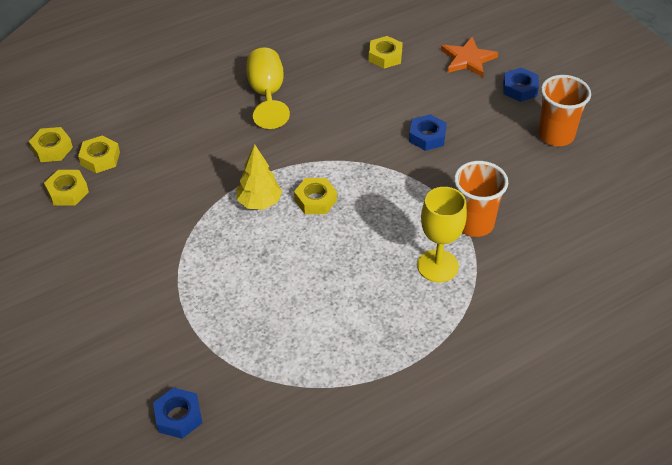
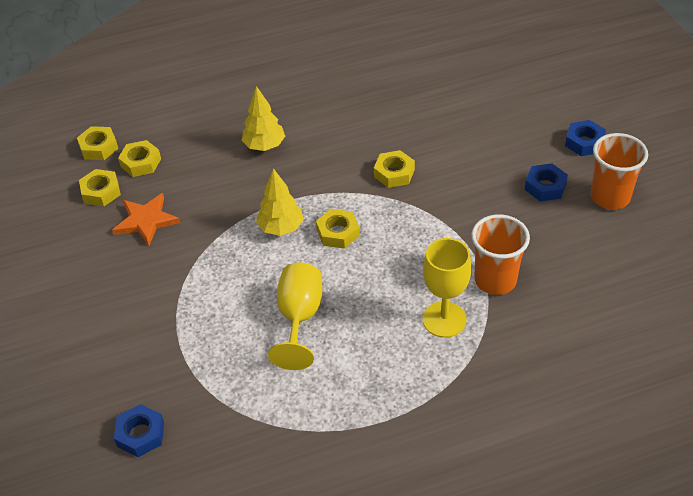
camera: 15 degrees right, 0 degrees up
yellow goblet [246,47,290,129] -> yellow goblet moved to [268,263,322,370]
yellow nut [369,36,403,69] -> yellow nut moved to [374,150,415,188]
blue nut [409,114,447,151] -> blue nut moved to [525,164,568,201]
orange star [441,37,498,77] -> orange star moved to [112,193,180,246]
none -> yellow tree [241,86,285,151]

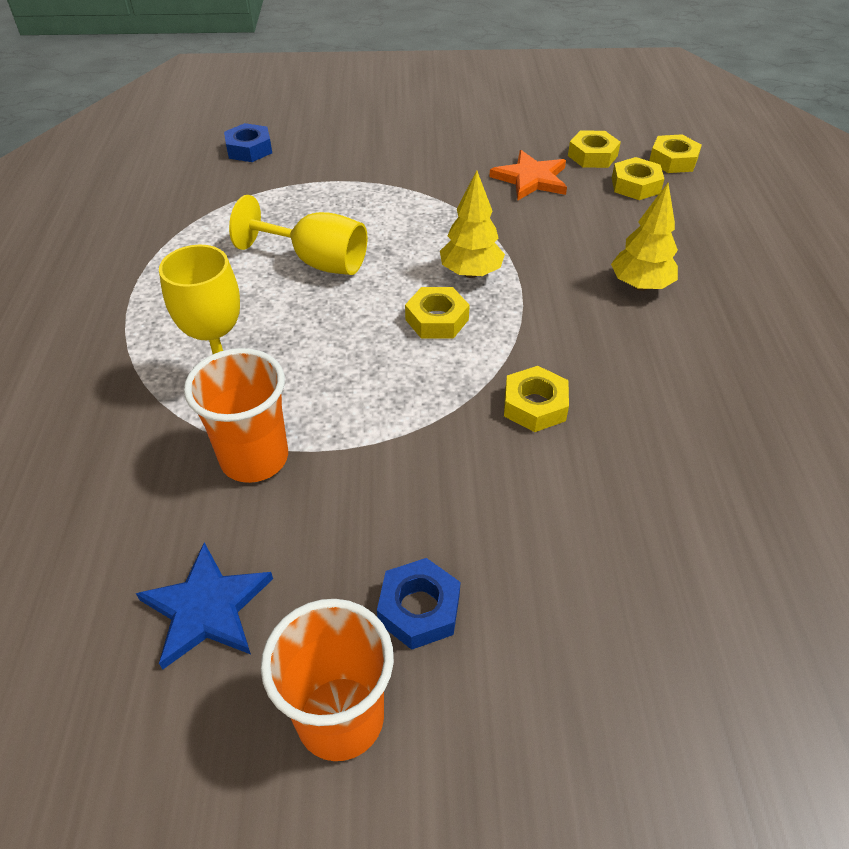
camera: 105 degrees right, 0 degrees up
blue nut [565,120,606,156] -> none
none -> blue star [136,542,273,669]

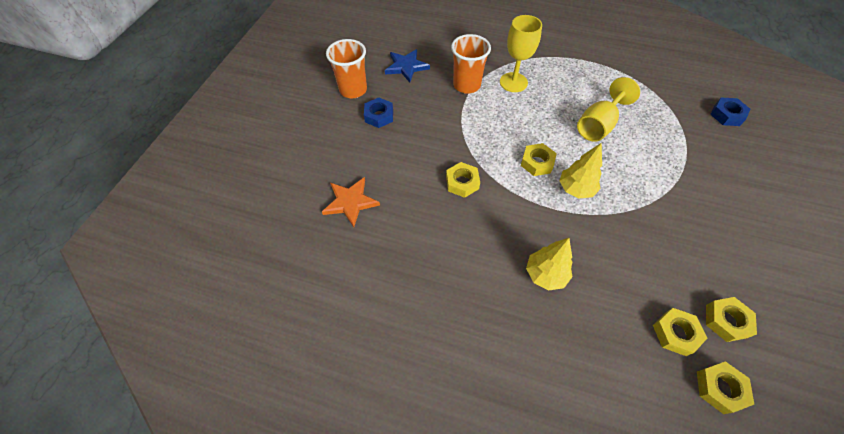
camera: 110 degrees right, 10 degrees up
orange star [489,150,567,201] -> orange star moved to [322,177,380,227]

